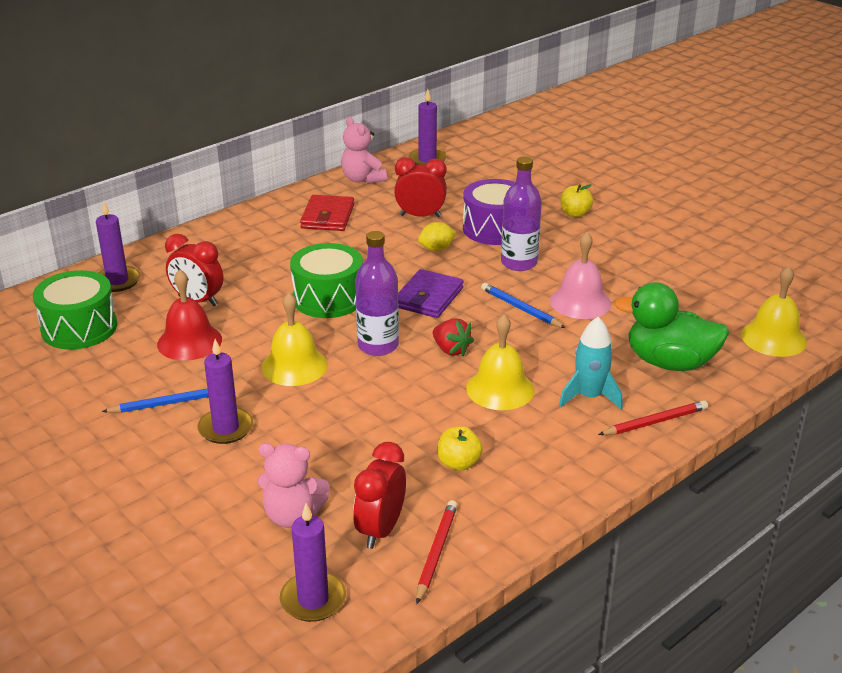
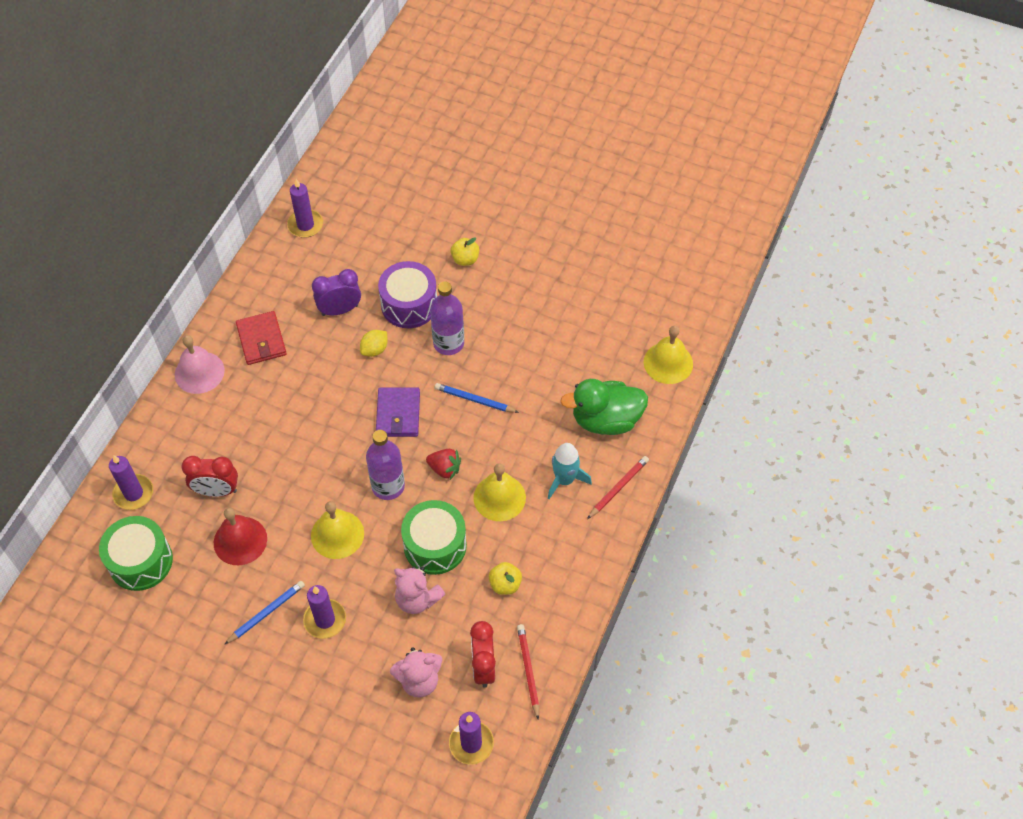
camera: 25 degrees left, 25 degrees up
green drum [290,243,363,318] -> green drum moved to [401,500,467,575]
pink teddy bear [341,117,387,184] -> pink teddy bear moved to [394,566,445,614]
red clock [394,157,447,218] -> purple clock [312,269,361,316]
pink bell [550,232,611,319] -> pink bell moved to [175,335,225,394]

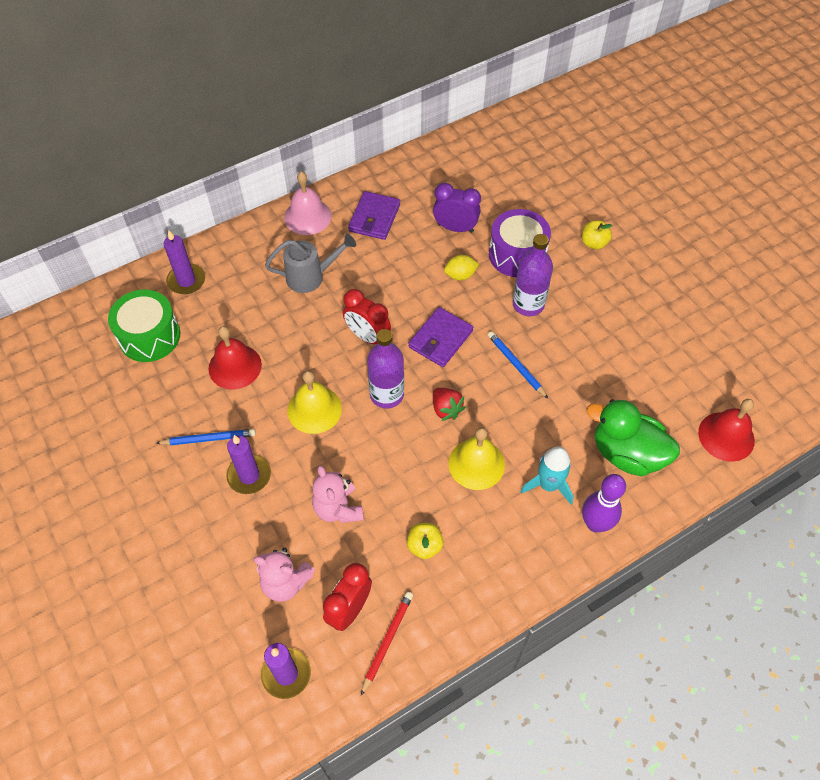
camera: 35 degrees right, 0 degrees up
red clock [182,456,238,497] -> red clock moved to [343,289,391,344]
red wallet [236,311,287,365] -> purple wallet [348,191,400,240]
purple candle [287,179,323,238] -> none
green drum [401,500,467,575] -> none
red pencil [587,456,649,519] -> purple bowling pin [582,474,626,533]
yellow bell [644,326,693,384] -> red bell [698,399,755,462]
none -> grey watering can [265,234,356,293]

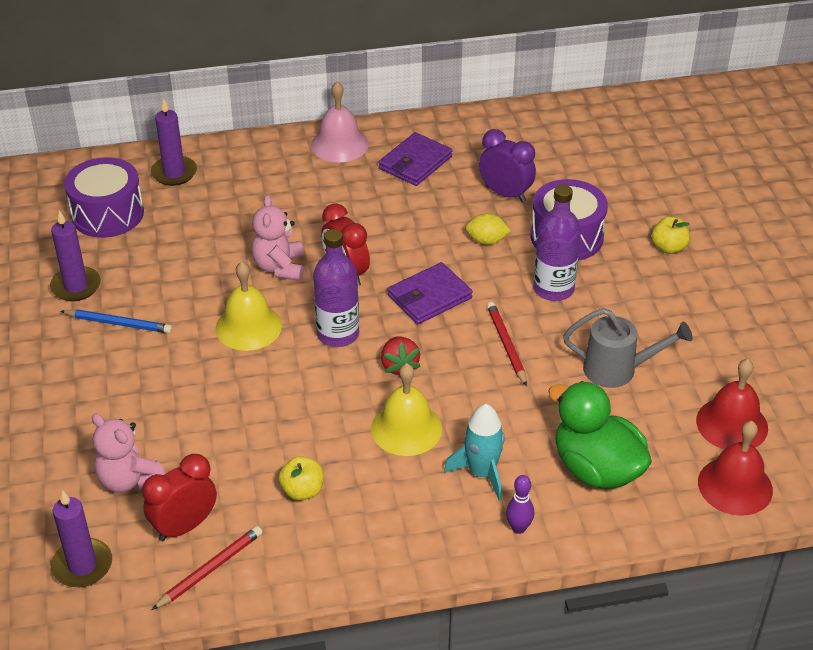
camera: 20 degrees right, 15 degrees down
green drum [108,289,180,362] -> purple drum [64,157,144,238]
red bell [208,326,262,389] -> red bell moved to [696,359,768,449]
purple candle [226,435,271,494] -> purple candle moved to [50,210,101,301]
grey watering can [265,234,356,293] -> grey watering can moved to [563,308,693,388]
pink teddy bear [312,465,363,523] -> pink teddy bear moved to [252,195,304,281]
blue pencil [488,331,548,399] -> red pencil [487,302,527,386]
purple bowling pin [582,474,626,533] -> purple bowling pin [506,475,534,534], size x0.58

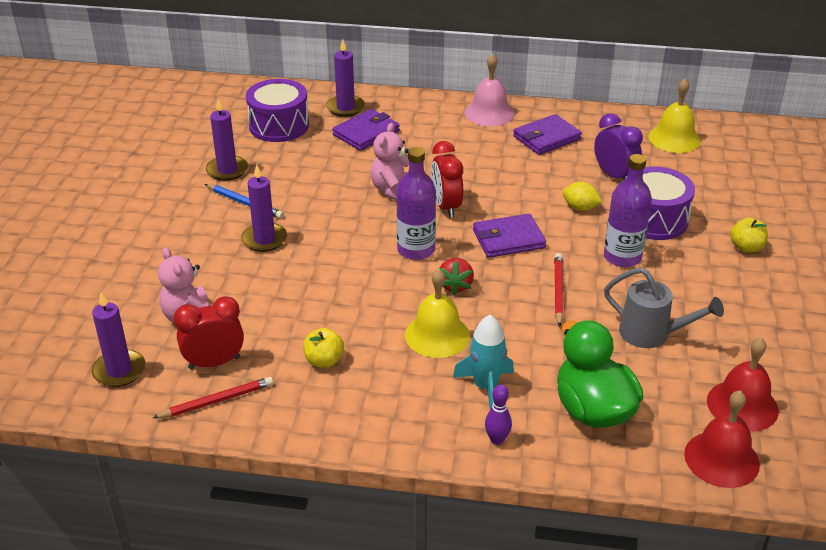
camera: 20 degrees right, 5 degrees down
yellow bell [215,262,282,351] -> yellow bell moved to [648,78,701,153]
none -> purple candle [241,164,287,252]
none -> purple wallet [332,109,400,151]

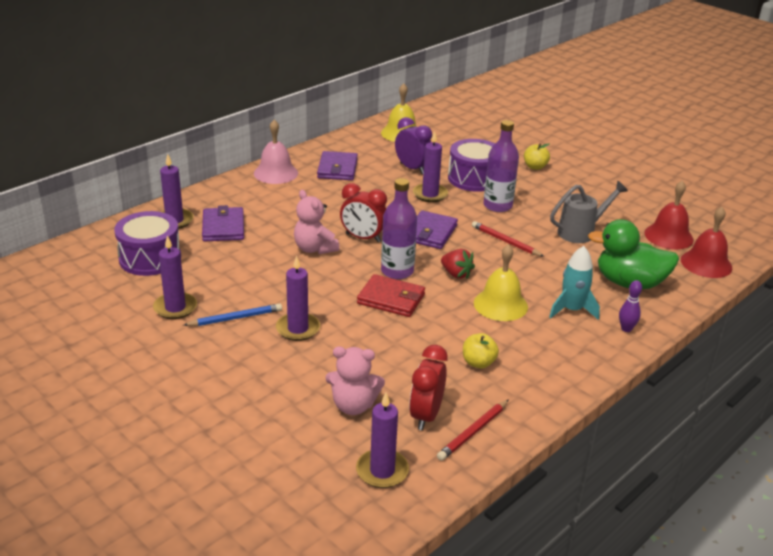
camera: 55 degrees left, 5 degrees down
red pencil [153,377,273,418] -> red pencil turned 150 degrees counterclockwise [437,399,509,461]
yellow lemon [562,182,602,211] -> purple candle [413,131,448,202]
purple clock [594,113,643,180] -> purple clock turned 45 degrees clockwise [395,117,432,174]
none -> red wallet [357,274,425,317]

